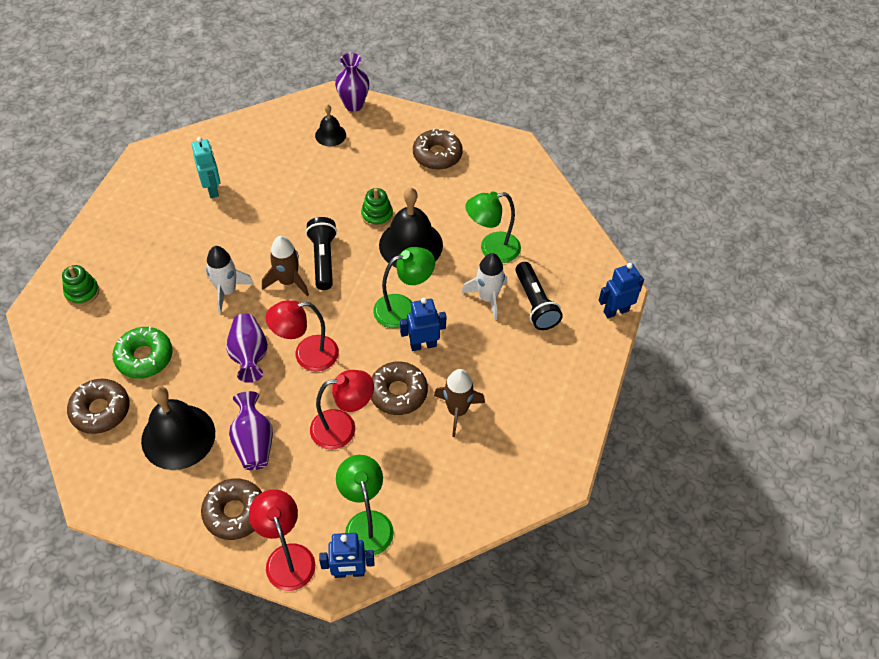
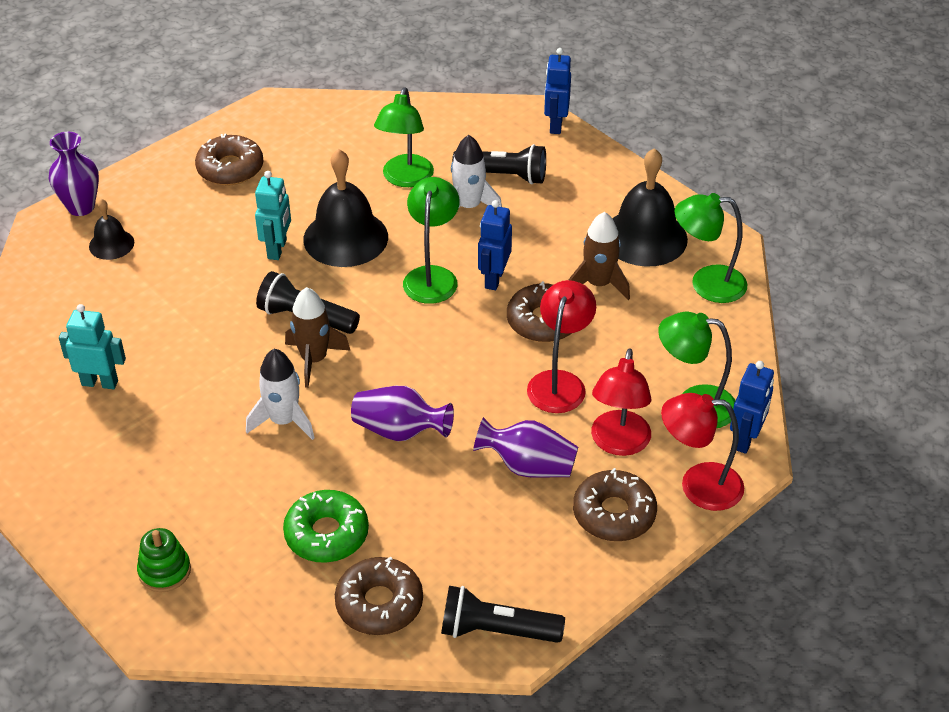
camera: 60 degrees left, 10 degrees down
black bell [141,386,215,470] -> black bell moved to [612,148,688,267]
red lamp [265,300,339,371] -> red lamp moved to [591,348,651,456]
green stacking toy [361,188,393,227] -> turquoise robot [255,171,291,260]
none -> black flashlight [441,586,565,643]
none -> green lamp [675,193,747,303]

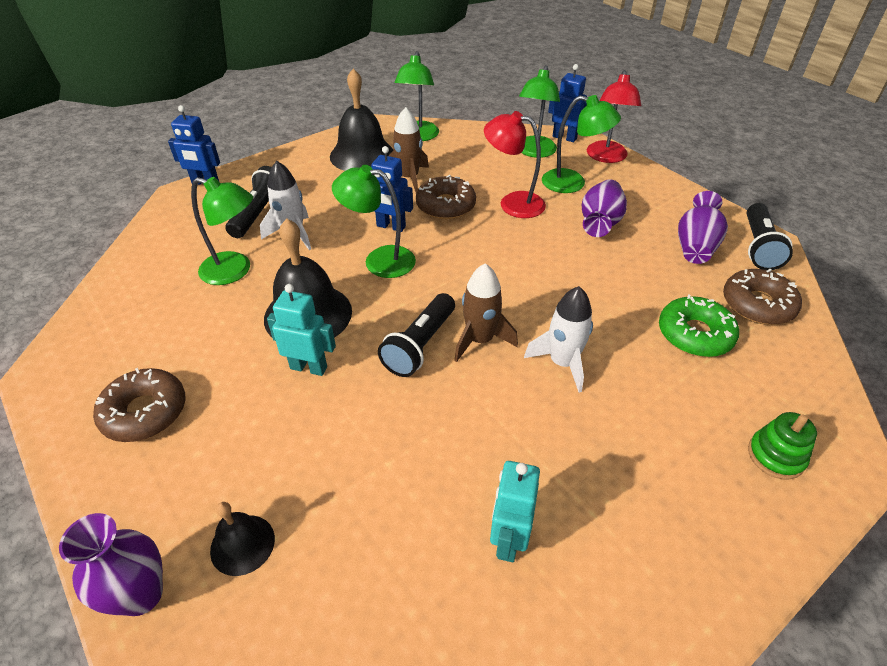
camera: 85 degrees left, 0 degrees up
purple vase [351,386,454,441] -> purple vase moved to [678,191,728,264]
brown donut [573,468,657,541] -> none
red lamp [591,348,651,456] -> green lamp [542,95,621,193]

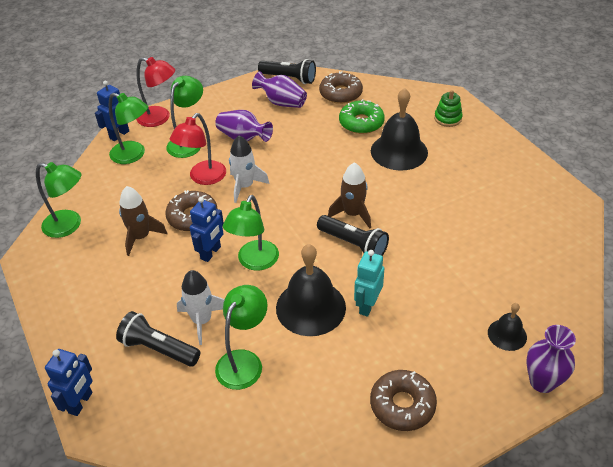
camera: 80 degrees left, 0 degrees up
black bell [330,69,393,171] -> black bell moved to [371,88,428,171]
turquoise robot [490,461,540,562] -> none
white rocket [524,286,593,393] -> white rocket moved to [229,135,270,203]

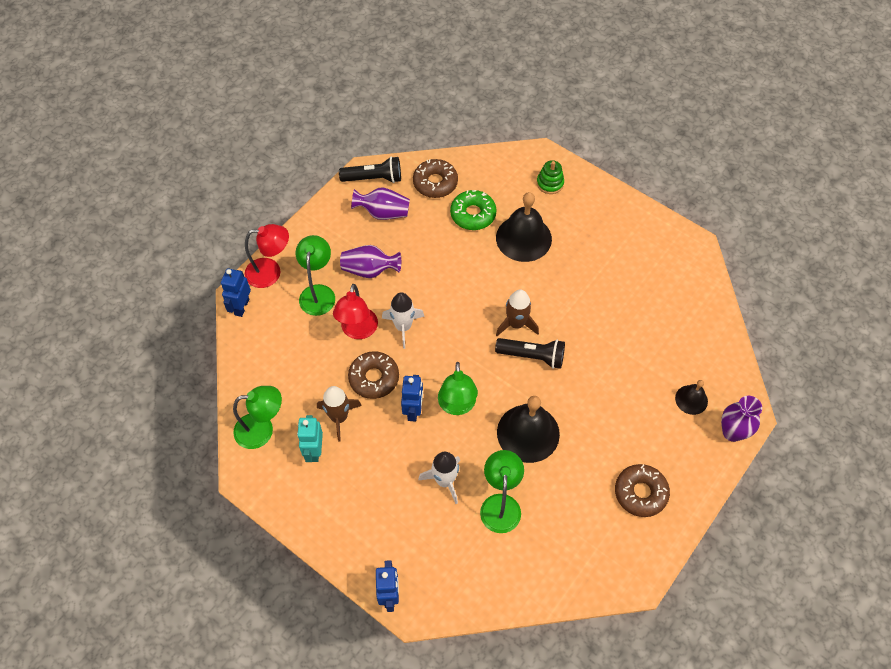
camera: 25 degrees left, 15 degrees up
green lamp [109,93,148,164] -> none
black flashlight [116,311,201,367] -> none
turquoise robot [354,250,384,317] -> turquoise robot moved to [297,415,323,462]

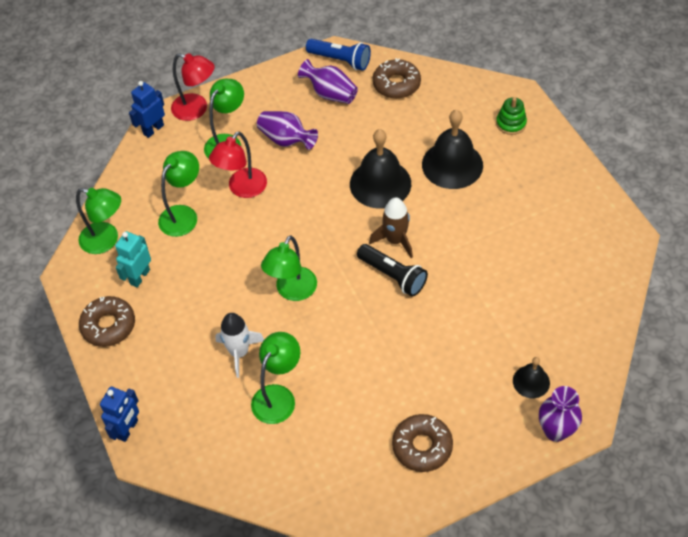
camera: 30 degrees right, 5 degrees down
brown rocket [317,386,362,442] -> none
black flashlight [339,156,401,183] -> blue flashlight [306,39,371,71]
brown donut [348,351,399,399] -> brown donut moved to [79,296,135,347]
white rocket [382,292,425,349] -> none
blue robot [401,375,423,422] -> none
green donut [450,190,497,230] -> none
black bell [497,396,560,463] -> black bell moved to [350,129,411,209]
none -> green lamp [158,151,199,237]

